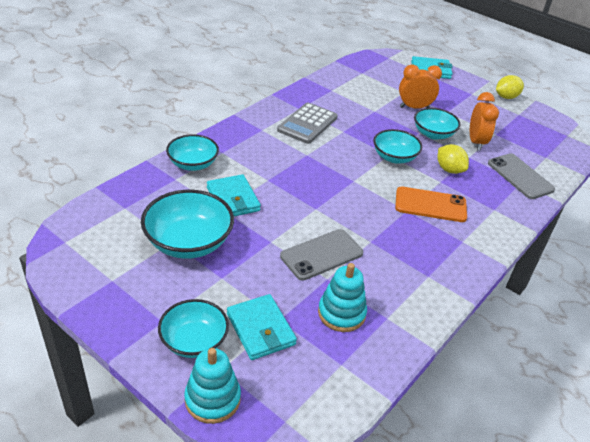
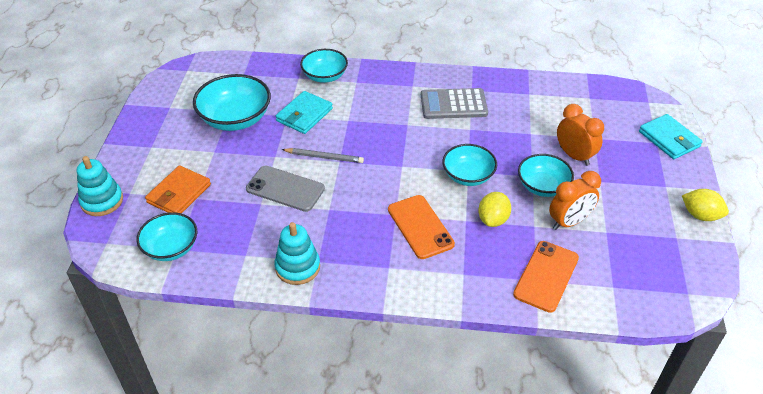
camera: 60 degrees right, 5 degrees up
turquoise bowl [158,299,229,358] -> turquoise bowl moved to [136,212,197,261]
turquoise wallet [227,294,297,360] -> orange wallet [145,165,211,214]
turquoise stacking toy [318,263,367,332] -> turquoise stacking toy moved to [275,222,320,285]
grey phone [488,153,555,199] -> orange phone [513,241,579,313]
none -> grey pencil [281,148,364,163]

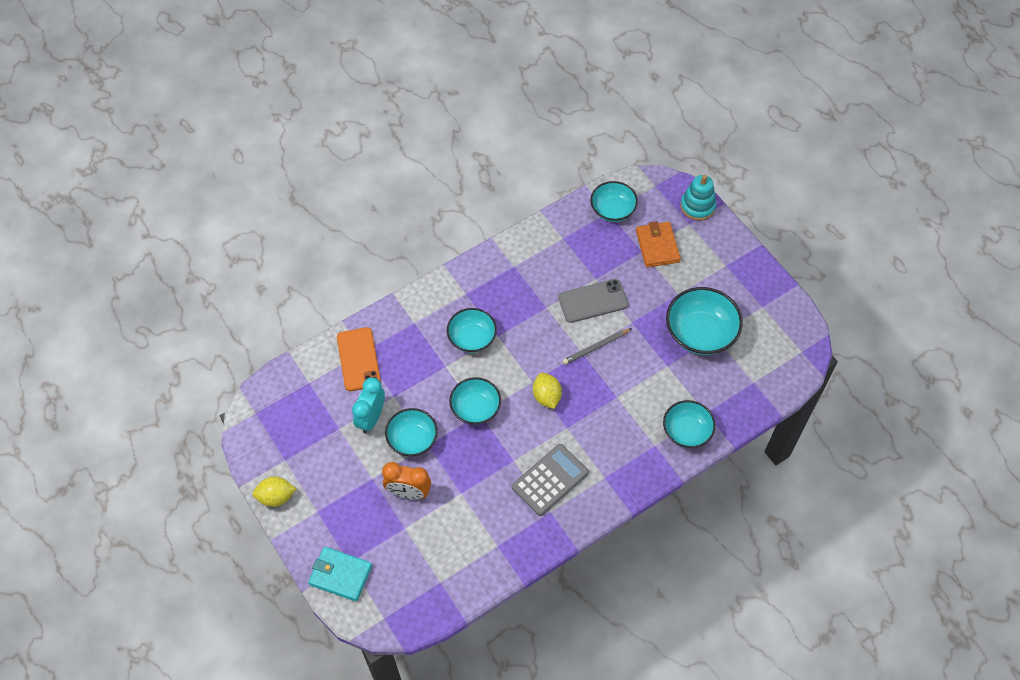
camera: 140 degrees right, 15 degrees up
turquoise stacking toy [275,222,320,285] -> none
turquoise wallet [276,91,333,134] -> none
orange phone [388,195,455,259] -> turquoise bowl [447,308,497,353]
yellow lemon [478,192,511,227] -> yellow lemon moved to [533,373,562,409]
orange clock [549,171,601,230] -> turquoise clock [352,378,385,433]

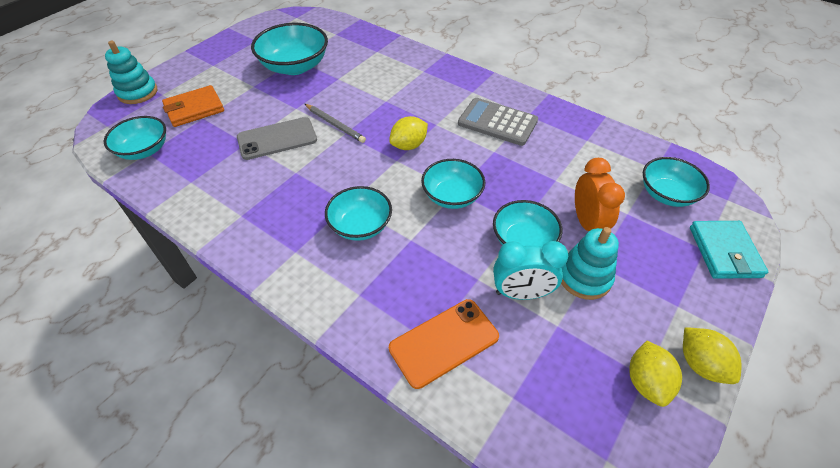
camera: 110 degrees left, 10 degrees down
grey phone [558,279,628,323] -> grey phone turned 75 degrees counterclockwise [237,117,317,160]
turquoise bowl [663,400,716,448] -> turquoise bowl moved to [643,157,710,207]
none -> turquoise stacking toy [561,227,619,300]
none -> yellow lemon [629,341,682,407]

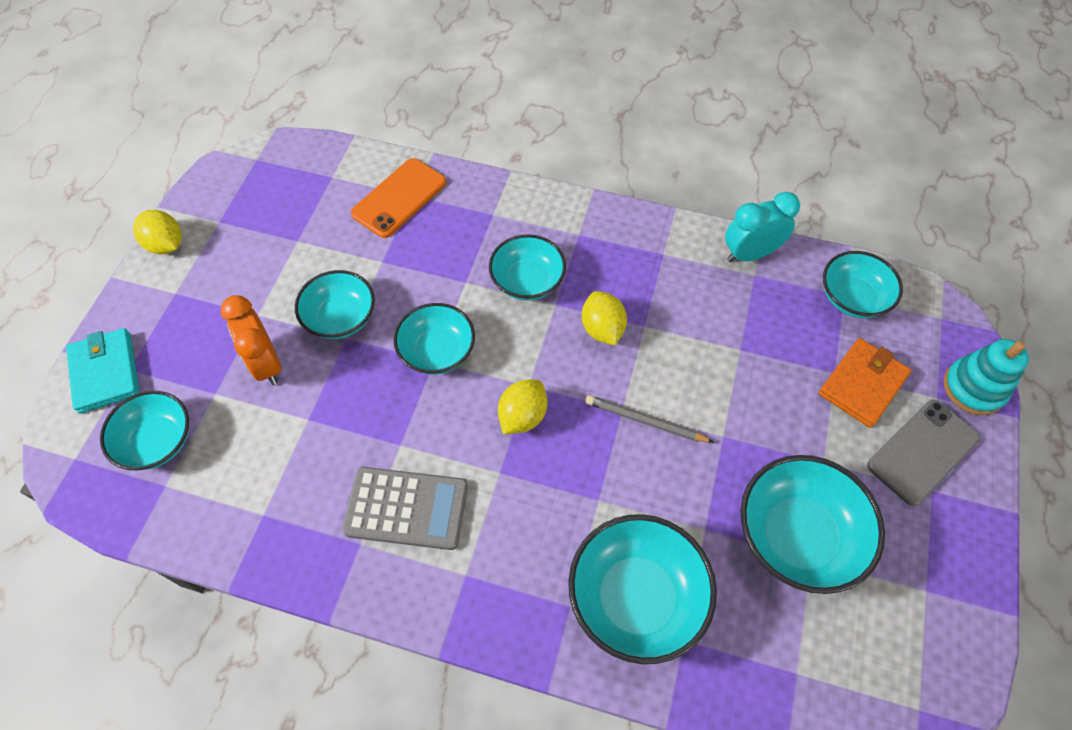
camera: 160 degrees right, 10 degrees up
grey phone [237,117,317,160] -> grey phone moved to [867,400,980,506]
turquoise clock [493,241,568,300] -> turquoise clock moved to [725,192,800,262]
turquoise stacking toy [561,227,619,300] -> none
yellow lemon [629,341,682,407] -> yellow lemon moved to [582,291,627,345]
none -> turquoise bowl [568,514,717,664]

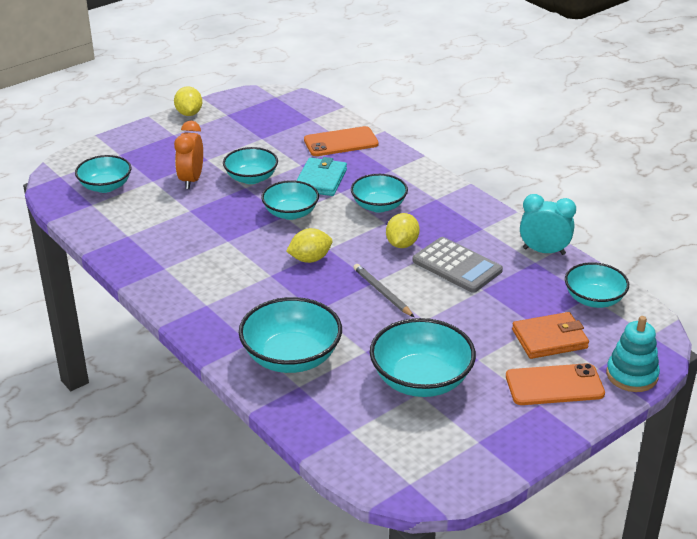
camera: 35 degrees right, 25 degrees down
turquoise wallet [66,328,140,413] -> turquoise wallet moved to [296,157,347,196]
grey calculator [342,467,468,550] -> grey calculator moved to [412,237,503,293]
grey phone [867,400,980,506] -> orange phone [506,363,605,405]

